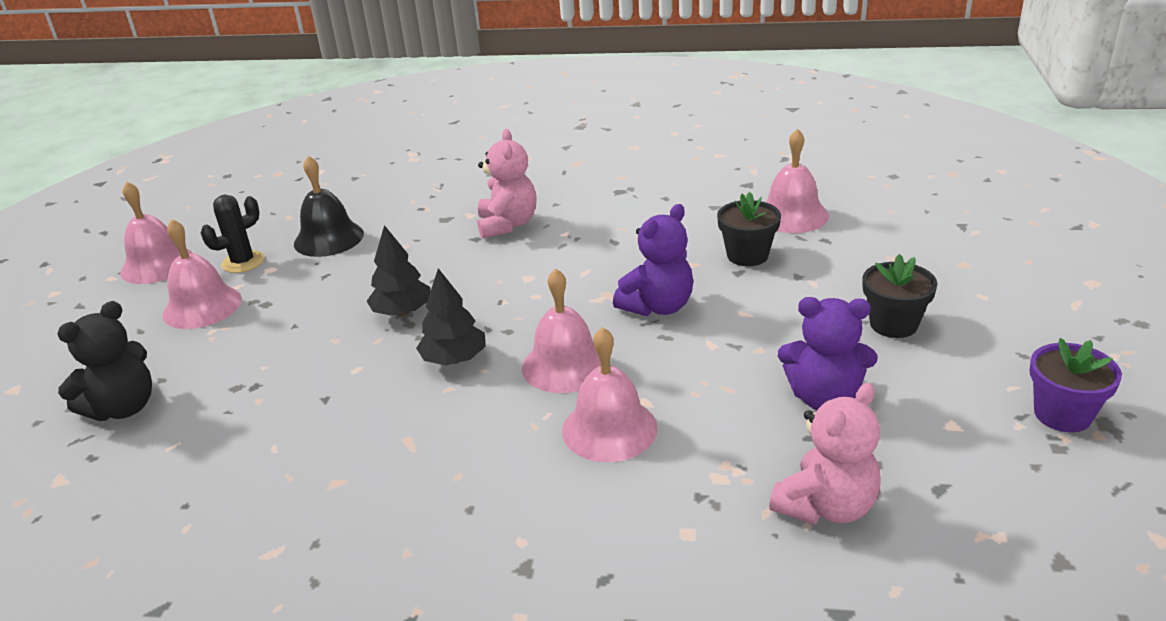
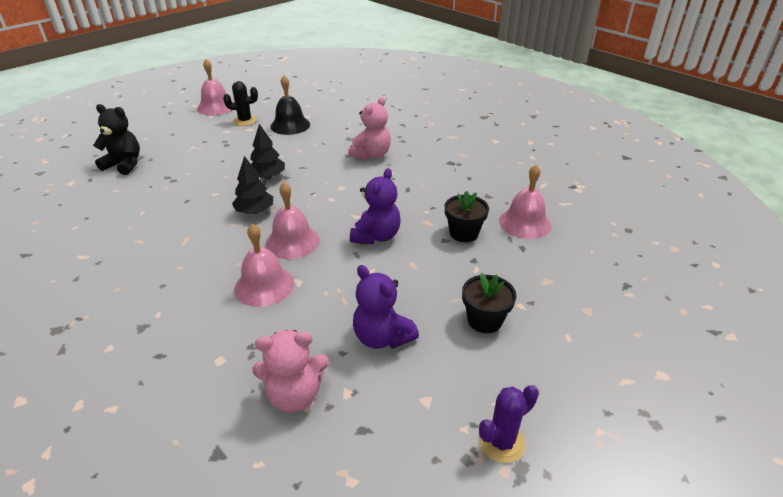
camera: 35 degrees right, 5 degrees up
black teddy bear [58,301,152,421] -> black teddy bear turned 150 degrees counterclockwise [93,104,140,175]
pink bell [163,219,242,329] -> none
purple teddy bear [613,204,693,316] -> purple teddy bear turned 60 degrees counterclockwise [350,168,401,244]
purple flower pot [1030,338,1122,432] -> purple cactus [479,385,539,463]

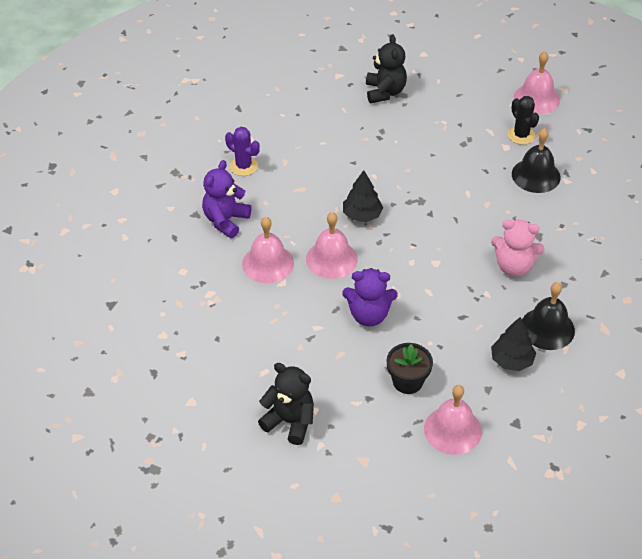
camera: 70 degrees right, 10 degrees up
black tree [250,124,285,179] -> black tree moved to [491,317,536,371]
pink teddy bear [252,330,329,412] -> none
purple teddy bear [353,265,419,349] -> purple teddy bear moved to [202,160,252,238]
black flower pot [462,273,516,333] -> black teddy bear [258,363,314,445]
purple cactus [479,385,539,463] -> purple cactus moved to [225,127,260,176]
none -> black bell [522,282,575,350]

